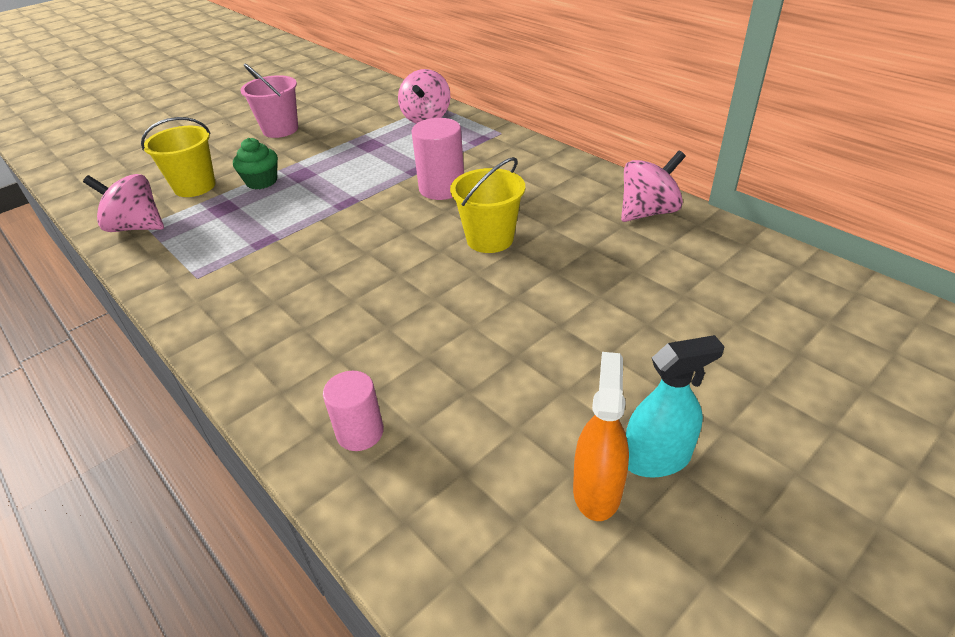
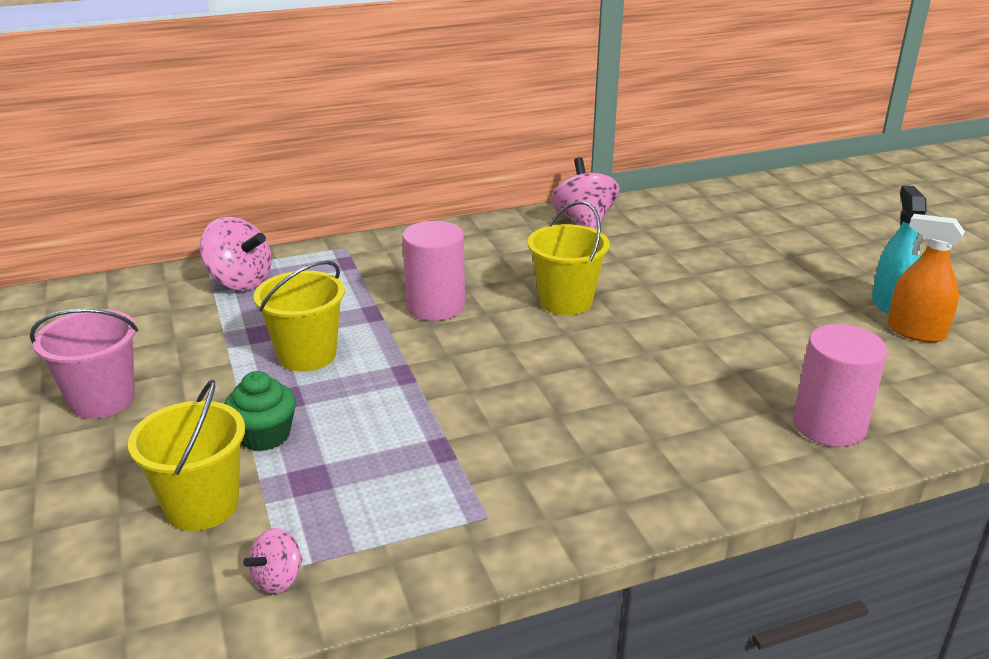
camera: 70 degrees left, 10 degrees down
pink spinning top [83,174,164,232] -> pink spinning top [243,528,303,594], size x0.54
pink cylinder [323,371,384,451] -> pink cylinder [793,324,887,447], size x1.52
none -> yellow bucket [253,260,345,372]

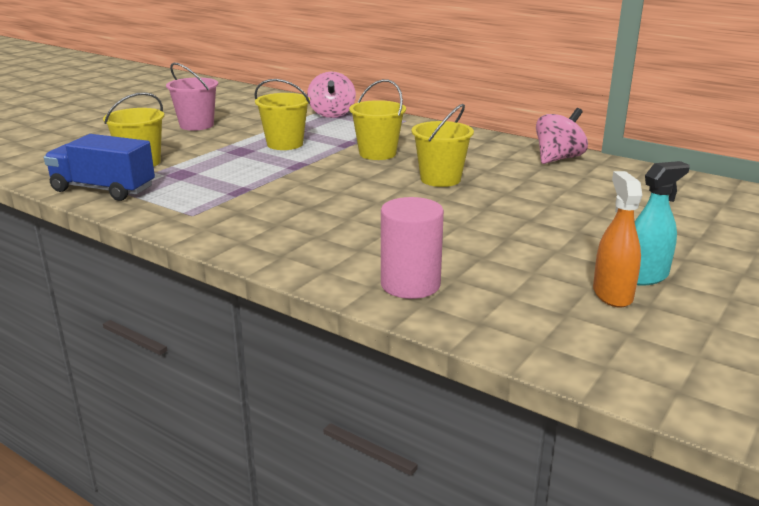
camera: 55 degrees right, 5 degrees down
green cupcake [224,371,296,451] -> none
pink spinning top [243,528,303,594] -> blue truck [44,134,155,201]
pink cylinder [402,221,465,321] -> yellow bucket [349,79,406,160]

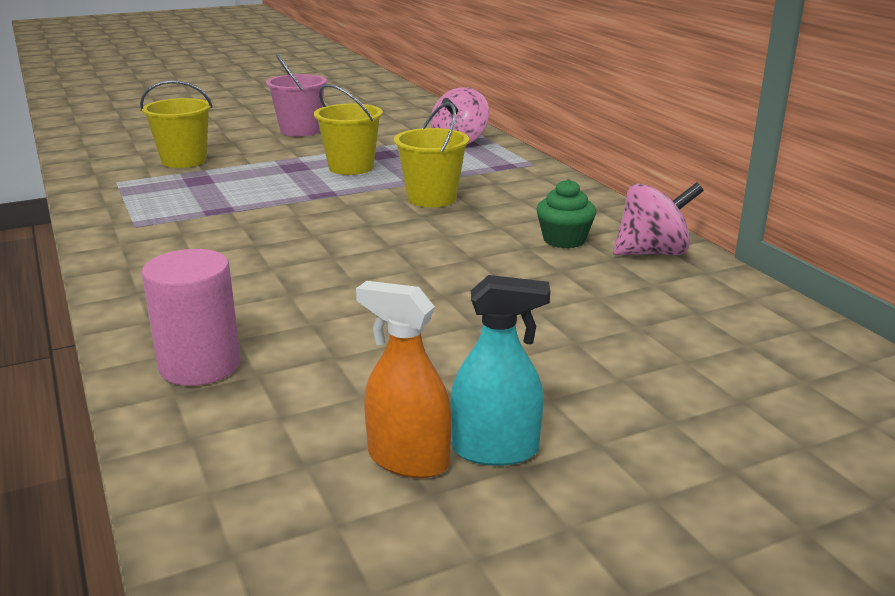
camera: 30 degrees right, 0 degrees up
blue truck [44,134,155,201] -> none
yellow bucket [411,104,474,187] -> none
orange spray bottle [593,171,642,308] -> orange spray bottle turned 90 degrees counterclockwise [356,281,451,478]
none -> green cupcake [536,179,596,248]

